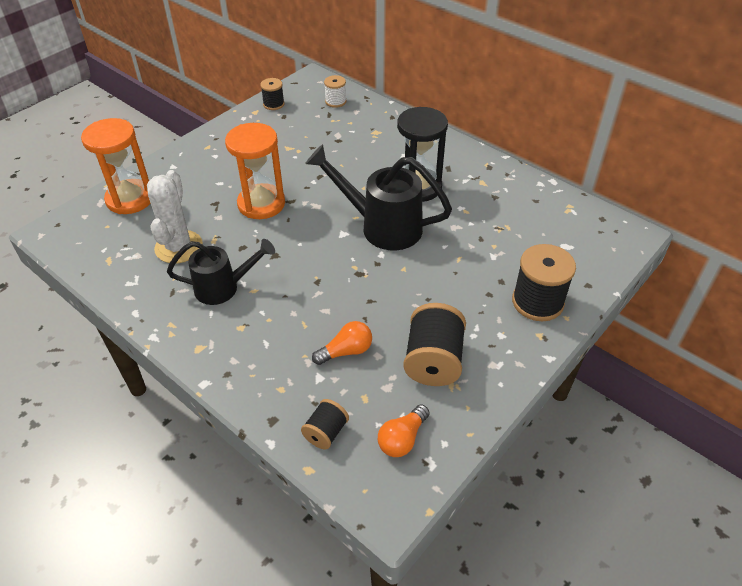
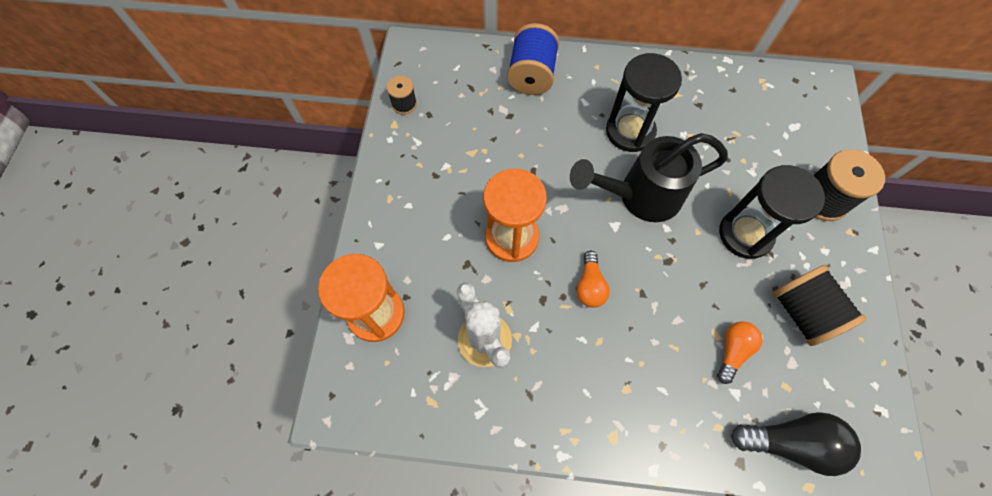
camera: 35 degrees left, 20 degrees up
black watering can [167,239,275,305] -> none
black spool [301,399,349,450] -> black light bulb [731,412,861,476]
white spool [324,75,347,108] -> none
orange light bulb [378,404,430,457] -> orange light bulb moved to [576,251,610,308]
none -> blue spool [507,23,559,95]
none -> black hourglass [719,165,825,259]

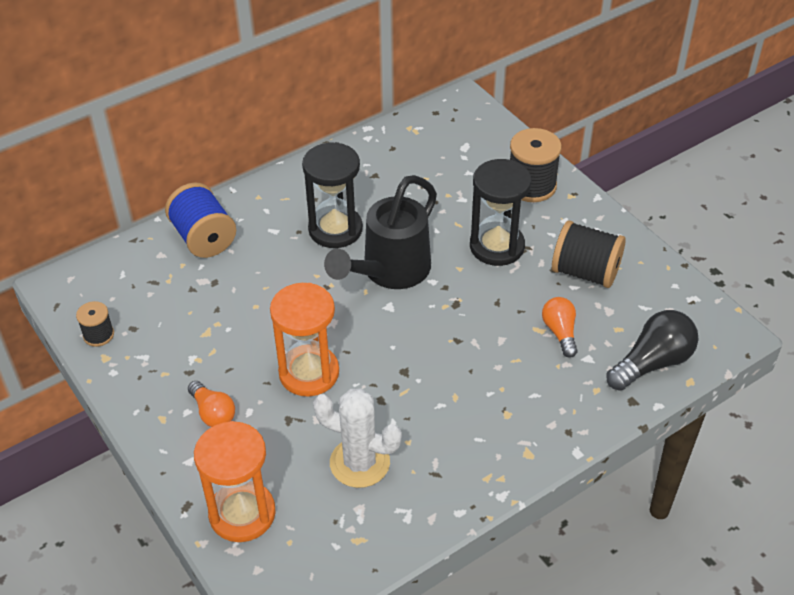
camera: 40 degrees left, 20 degrees down
orange light bulb [576,251,610,308] -> orange light bulb moved to [188,381,235,427]

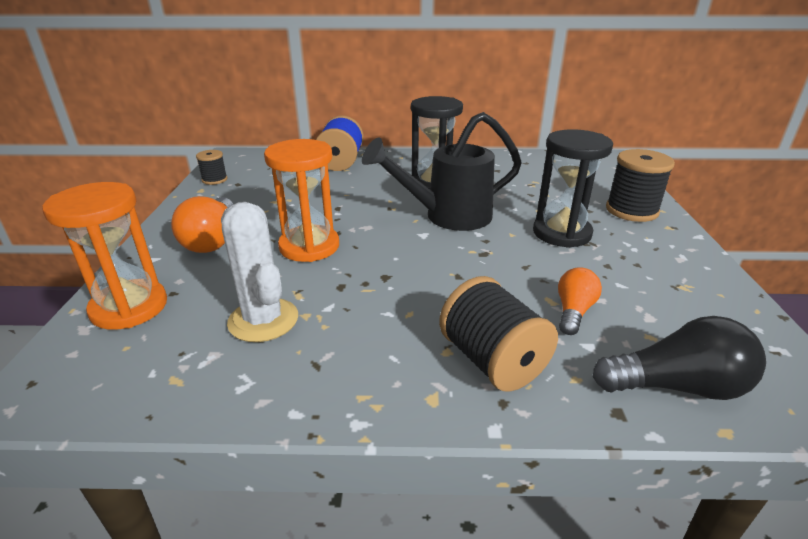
camera: 35 degrees right, 15 degrees down
orange light bulb [188,381,235,427] -> orange light bulb [171,196,233,253], size x1.60
black spool [552,220,626,288] -> black spool moved to [439,276,558,392]

